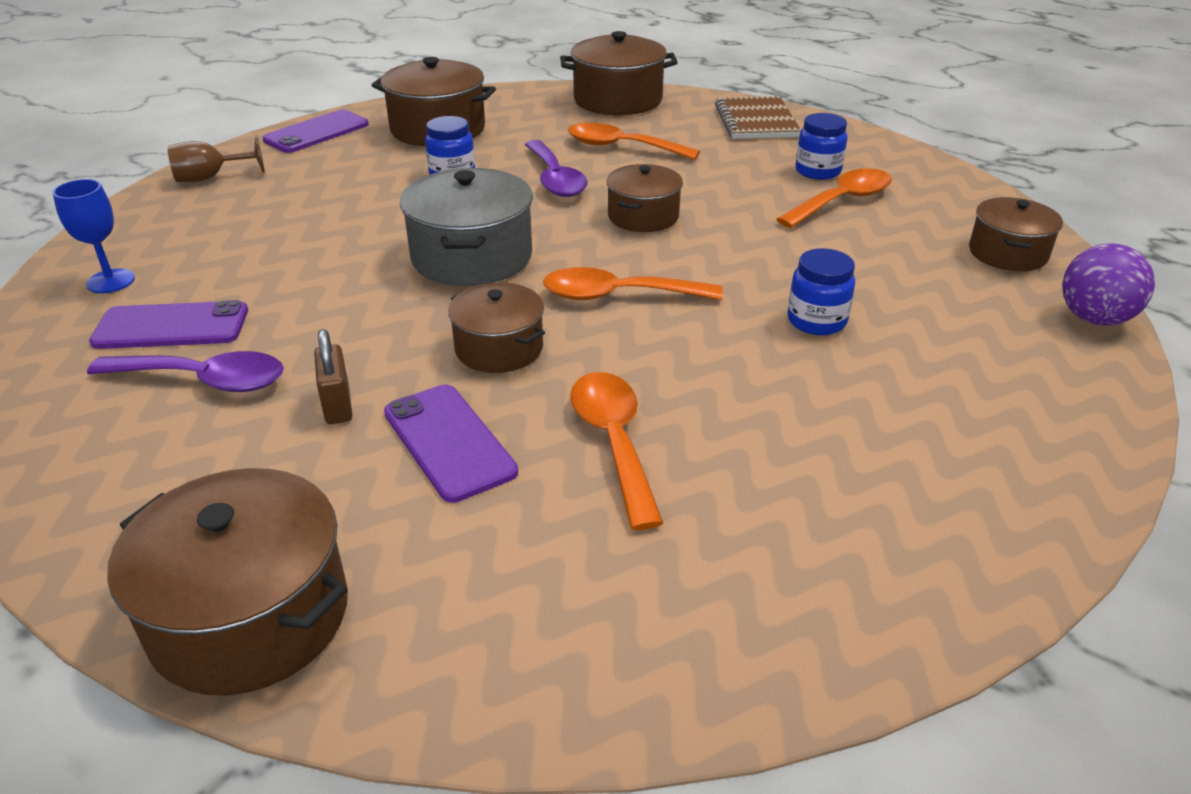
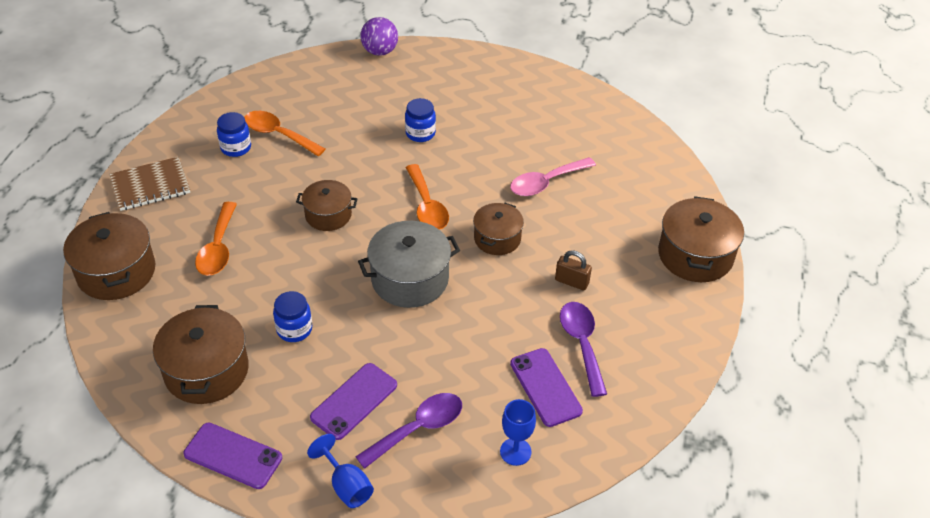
camera: 110 degrees left, 10 degrees up
brown goblet [167,135,265,182] -> blue goblet [307,434,374,508]
brown padlock [314,329,352,424] -> brown padlock turned 60 degrees clockwise [555,250,592,290]
purple phone [384,384,518,503] -> purple phone moved to [310,363,397,440]
purple spoon [524,140,588,197] -> purple spoon moved to [355,393,462,469]
orange spoon [570,372,663,530] -> pink spoon [510,157,596,196]
brown pot [969,197,1063,271] -> none

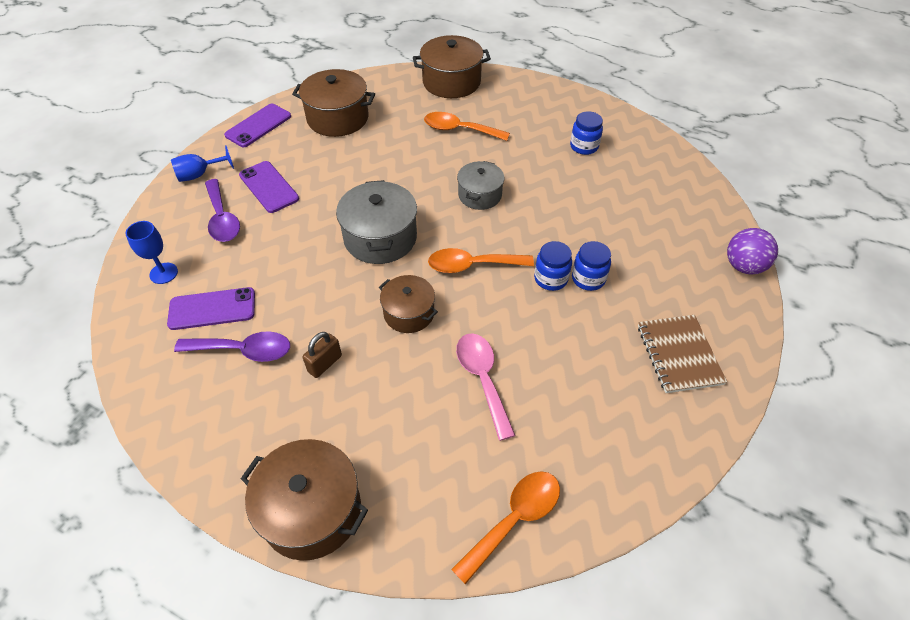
camera: 105 degrees right, 5 degrees up
brown notebook [109,157,190,211] -> brown notebook moved to [638,315,727,393]
orange spoon [244,111,325,156] -> orange spoon moved to [451,471,560,584]
blue jar [273,291,312,342] -> blue jar moved to [534,241,572,291]
brown pot [296,180,357,231] -> grey pot [457,161,504,210]

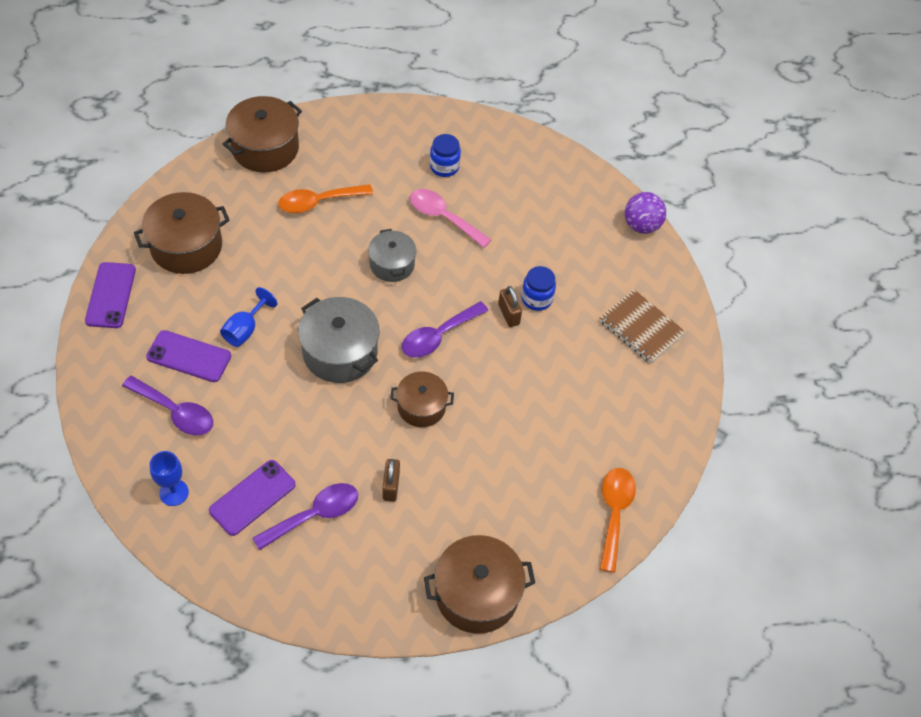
camera: 40 degrees left, 5 degrees up
blue goblet [171,145,234,182] -> blue goblet moved to [220,287,277,347]
orange spoon [428,248,534,273] -> purple spoon [402,301,489,358]
pink spoon [456,334,516,441] -> pink spoon moved to [410,189,491,248]
blue jar [534,241,572,291] -> brown padlock [498,286,522,327]

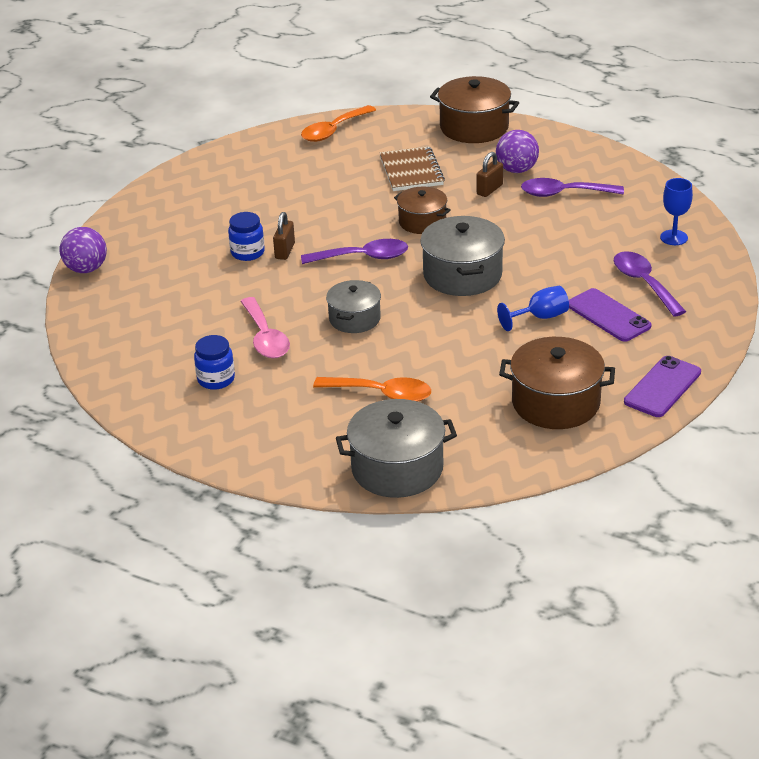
camera: 140 degrees left, 20 degrees down
purple phone [209,460,296,536] -> none
brown pot [223,96,302,172] -> grey pot [336,399,457,498]
brown notebook [599,289,686,364] -> brown notebook moved to [380,146,445,191]
none -> purple ball [496,130,539,173]

